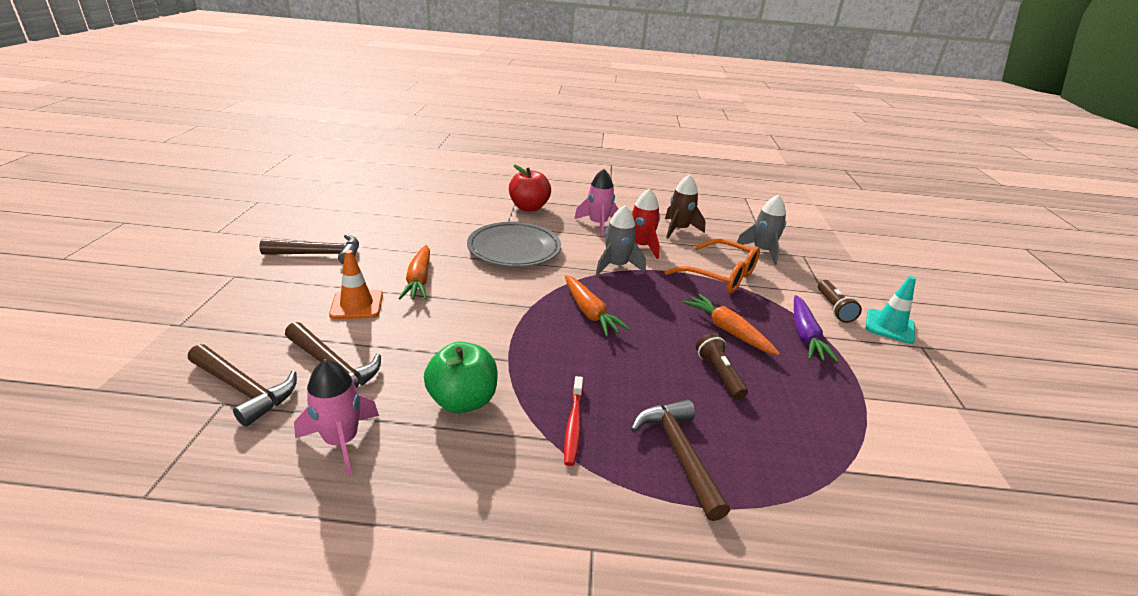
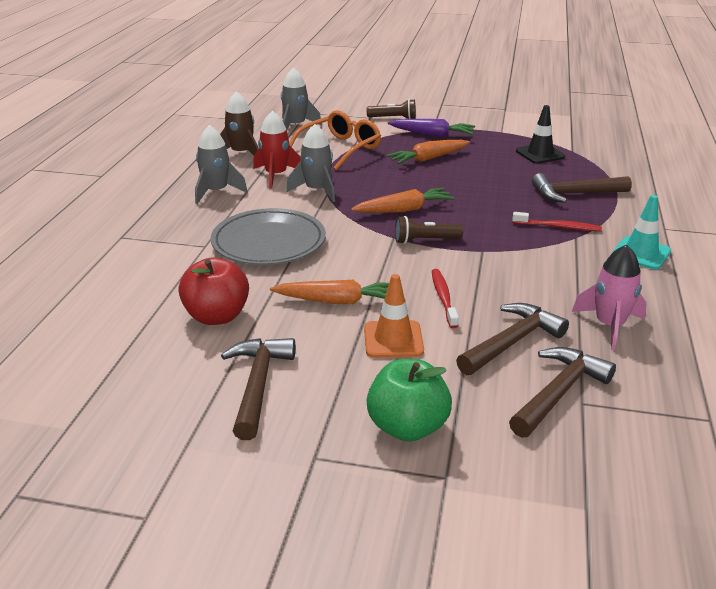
camera: 80 degrees left, 0 degrees up
green apple [424,342,497,413] -> green apple moved to [367,359,452,442]
red apple [509,165,551,212] -> red apple moved to [179,258,249,325]
pink rocket [574,169,618,236] -> grey rocket [195,125,248,204]
brown flashlight [696,333,748,400] -> brown flashlight moved to [395,216,463,244]
turquoise traffic cone [866,276,916,344] -> turquoise traffic cone moved to [612,195,671,270]
none -> red toothbrush [432,269,459,328]
none -> black traffic cone [516,105,565,164]

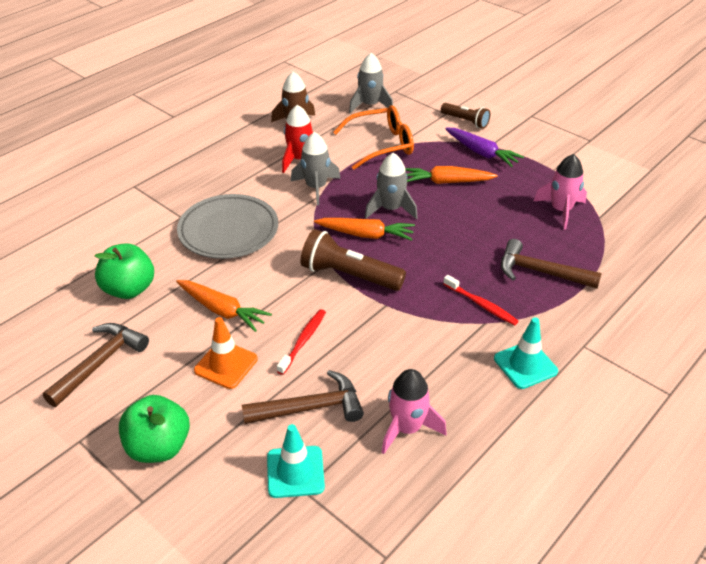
camera: 30 degrees right, 10 degrees up
red apple [179,258,249,325] -> green apple [94,243,154,299]
grey rocket [195,125,248,204] -> grey rocket moved to [365,153,418,219]
brown flashlight [395,216,463,244] -> brown flashlight [301,229,406,291], size x1.63
brown hammer [509,347,616,438] -> turquoise traffic cone [267,424,325,498]
black traffic cone [516,105,565,164] -> pink rocket [534,154,587,229]

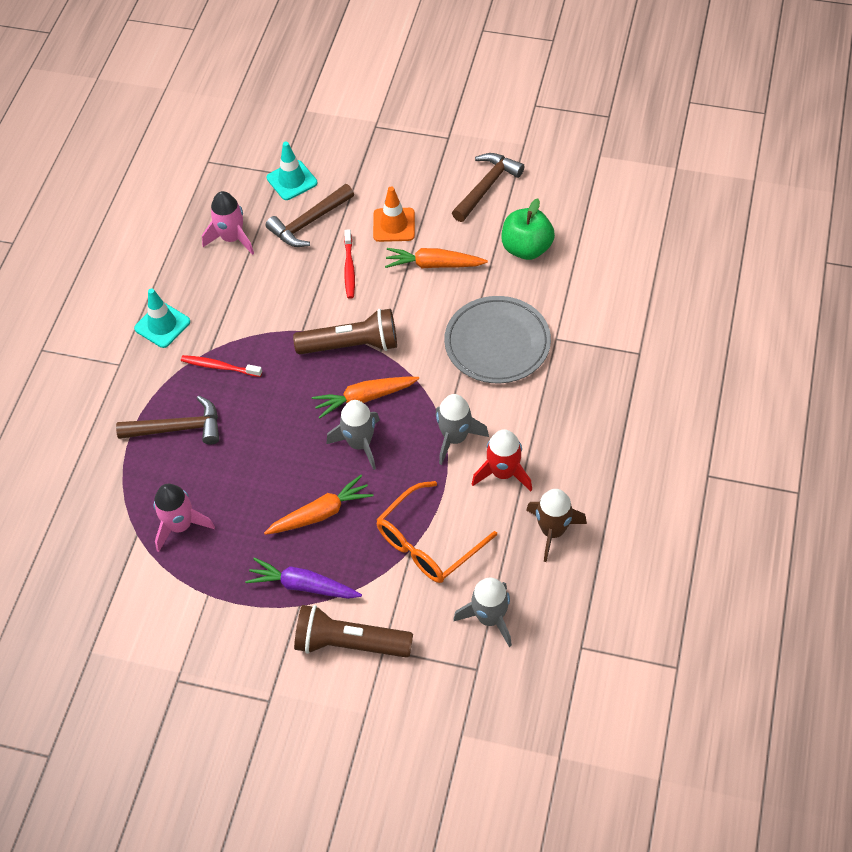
camera: 155 degrees right, 15 degrees up
brown hammer [43,323,149,407] -> brown hammer turned 150 degrees counterclockwise [452,153,525,222]
green apple [119,395,190,463] -> none
brown flashlight [441,103,490,129] -> brown flashlight [294,605,413,658], size x1.63

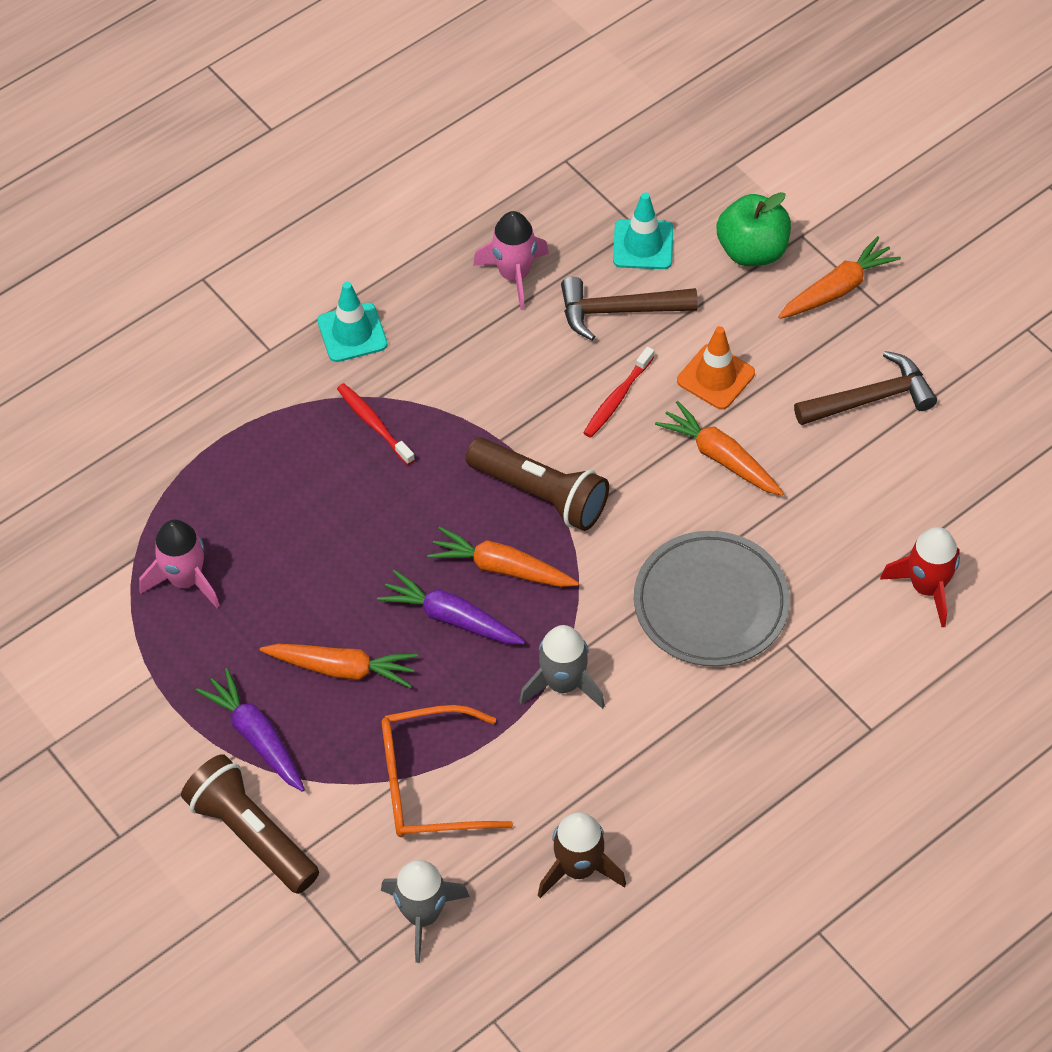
camera: 35 degrees right, 0 degrees up
brown hammer [116,396,219,444] -> none
grey rocket [327,400,380,470] -> purple carrot [377,570,525,644]
red rocket [472,429,532,491] -> red rocket moved to [880,527,960,627]
green apple [502,199,555,260] -> green apple moved to [717,192,791,266]
none -> orange carrot [778,236,901,319]

